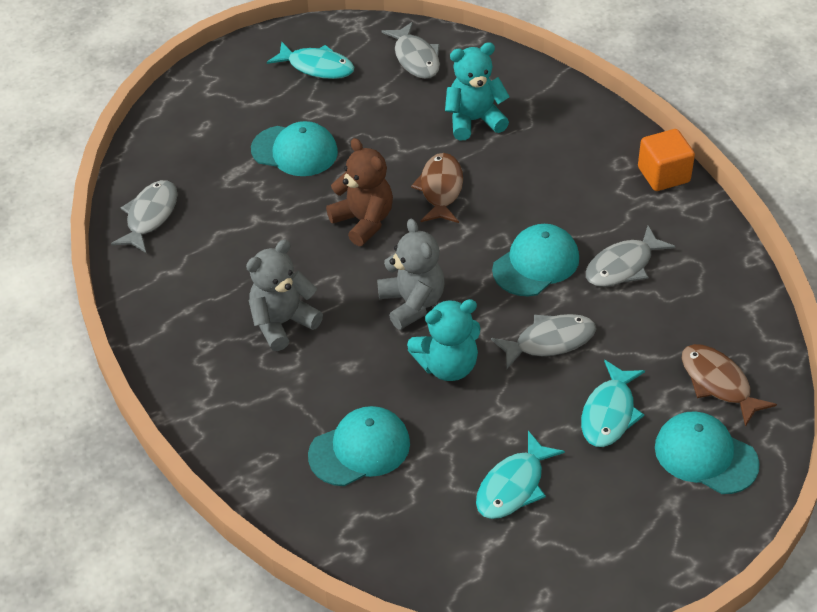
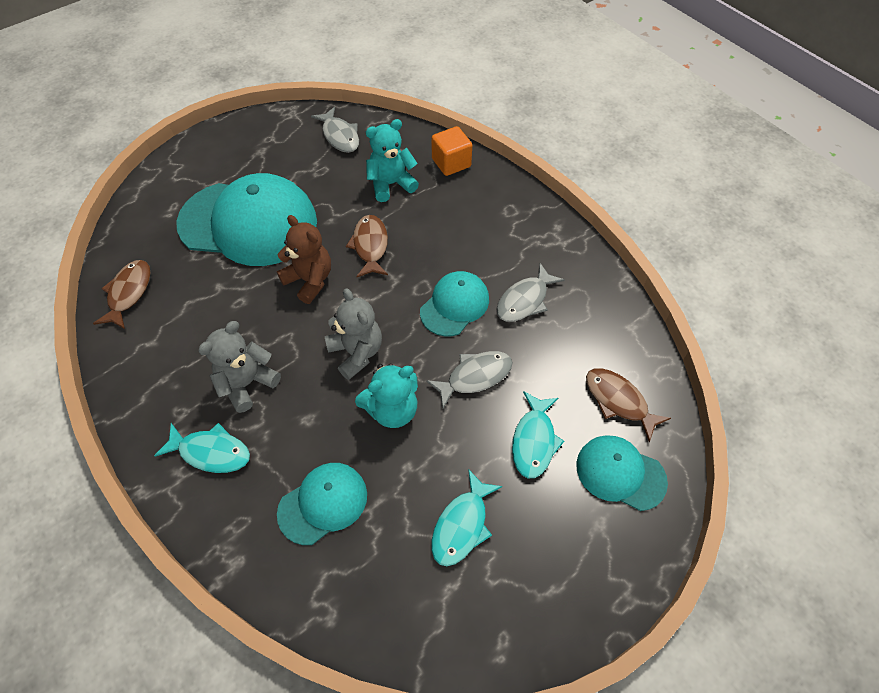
camera: 10 degrees left, 10 degrees up
grey fish [111,180,177,253] -> brown fish [93,260,150,329]
turquoise cap [251,121,338,176] -> turquoise cap [176,173,317,266], size x1.94
turquoise fish [267,42,354,79] -> turquoise fish moved to [154,423,250,473]
orange cube [638,129,695,191] -> orange cube moved to [431,126,472,176]

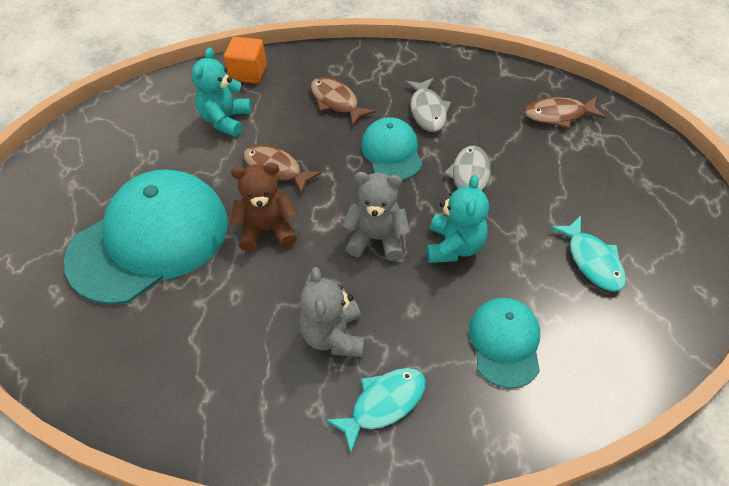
camera: 50 degrees left, 5 degrees down
brown fish [93,260,150,329] -> brown fish moved to [311,77,376,126]
grey fish [311,107,359,153] -> none
turquoise fish [512,391,564,479] -> none
turquoise cap [576,435,668,511] -> none

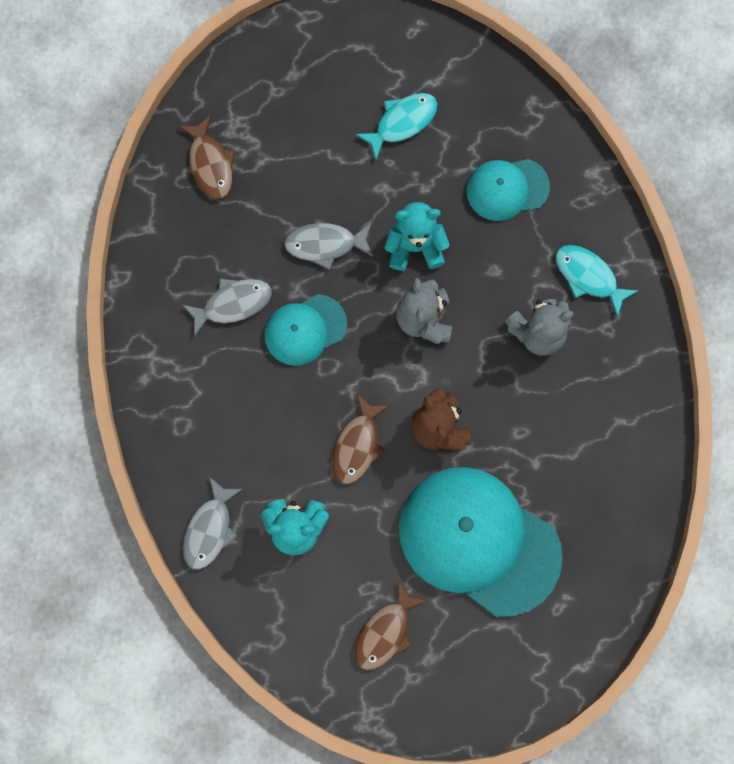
camera: 105 degrees left, 25 degrees up
orange cube [224,37,267,84] -> grey fish [183,478,243,570]
brown fish [311,77,376,126] -> brown fish moved to [354,580,427,670]

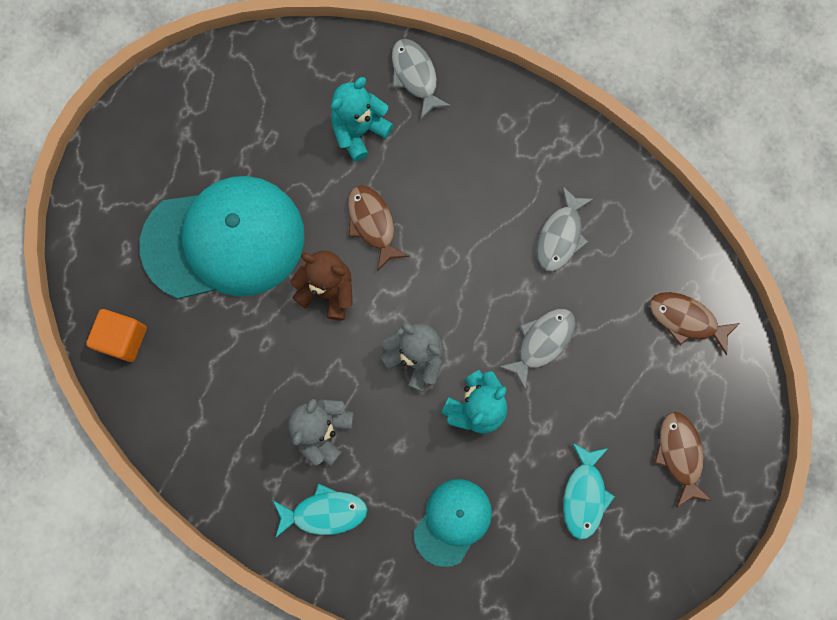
camera: 135 degrees right, 0 degrees up
turquoise cap [264,294,347,366] -> none
brown fish [354,580,427,670] -> brown fish moved to [654,412,712,508]
none -> orange cube [86,309,147,362]

